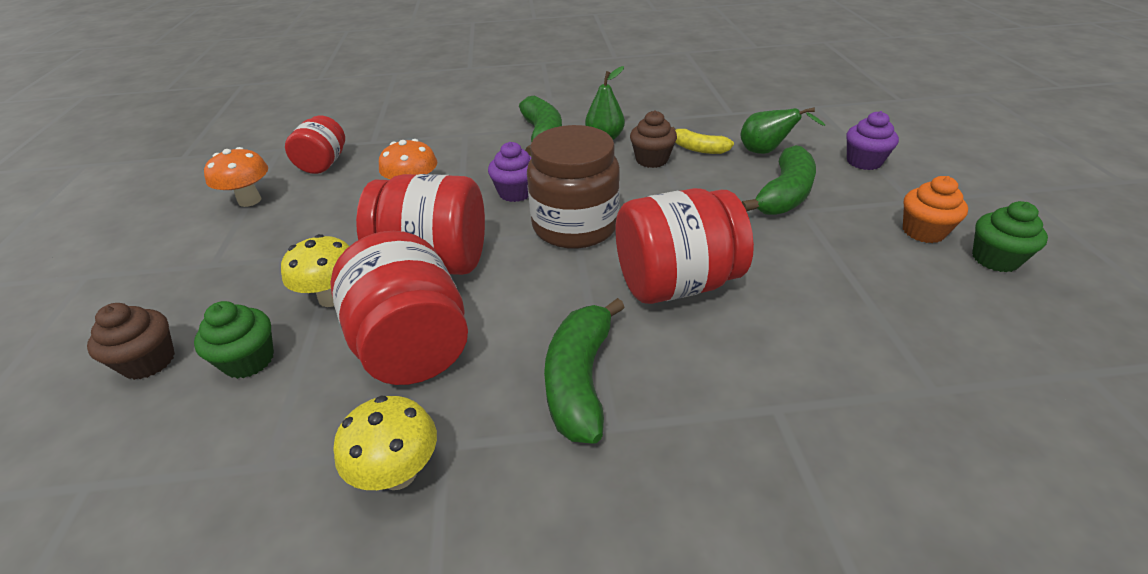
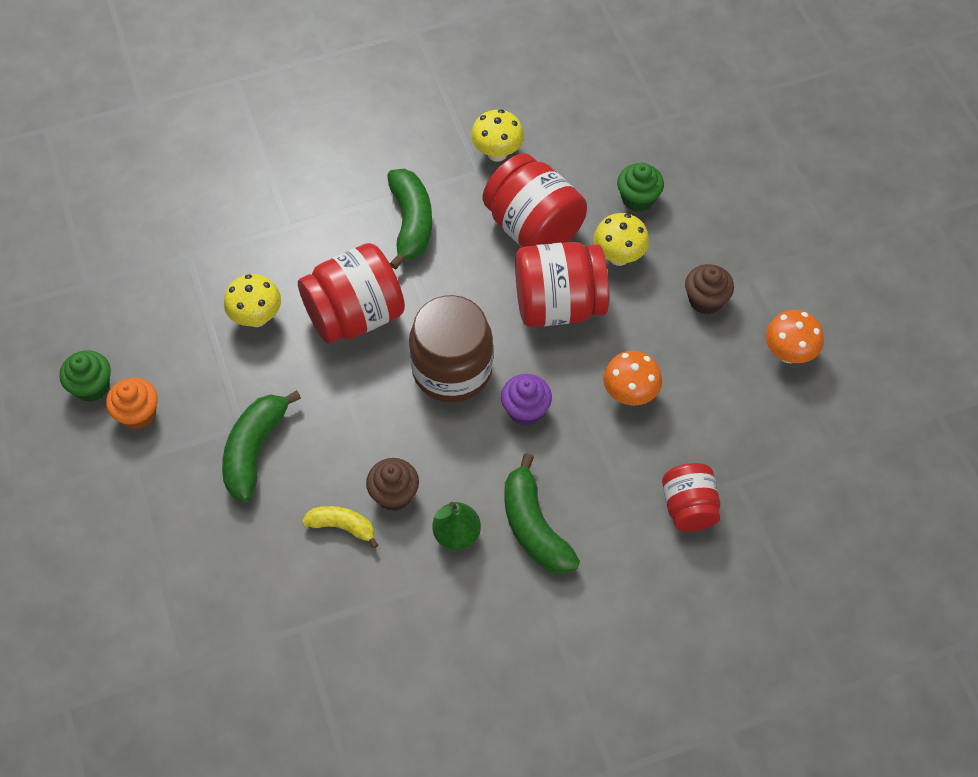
camera: 165 degrees right, 20 degrees up
brown cupcake [87,303,175,380] -> brown cupcake moved to [685,264,734,314]
red jar [285,115,345,174] -> red jar moved to [662,463,720,532]
green pear [740,107,825,154] -> none
purple cupcake [846,111,899,170] -> none
none -> yellow mushroom [224,274,281,327]

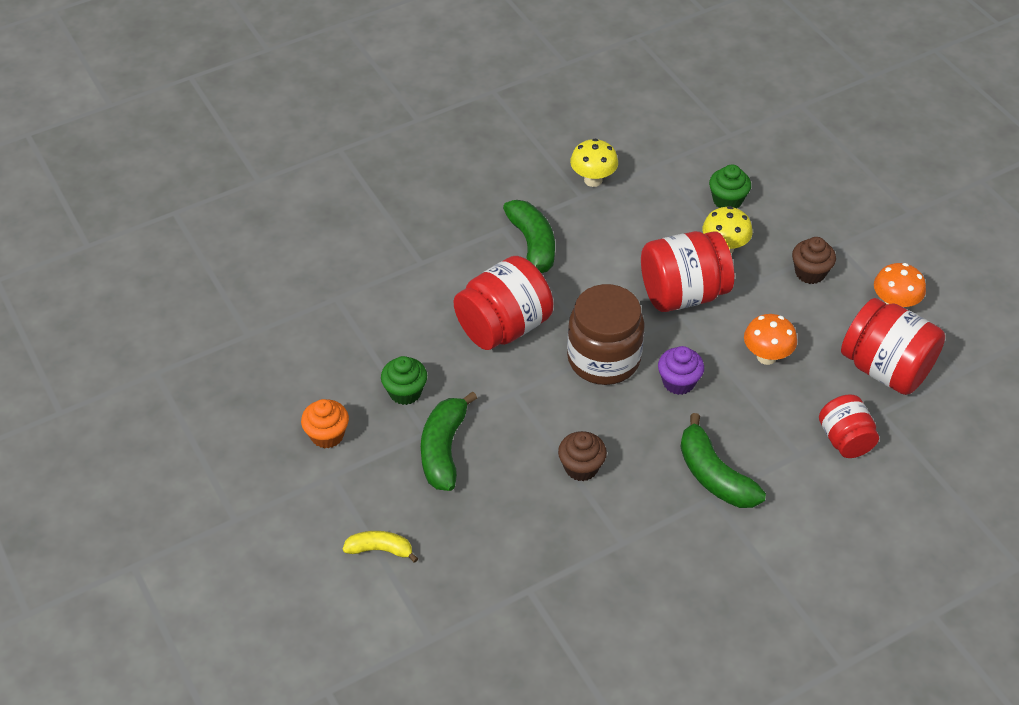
camera: 10 degrees left, 10 degrees down
green cupcake [59,350,111,402] -> green cupcake moved to [381,356,427,405]
yellow mushroom [224,274,281,327] -> none
yellow banana [302,506,378,549] -> yellow banana moved to [343,531,418,563]
green pear [432,502,481,550] -> none
red jar [483,153,587,247] -> red jar moved to [841,298,945,395]

